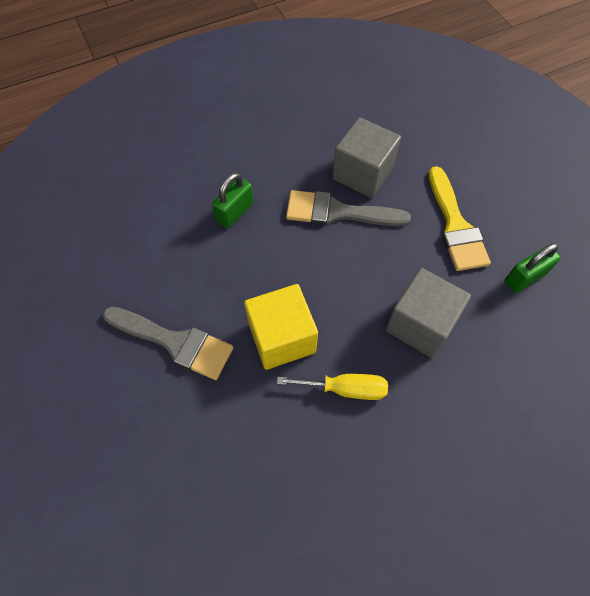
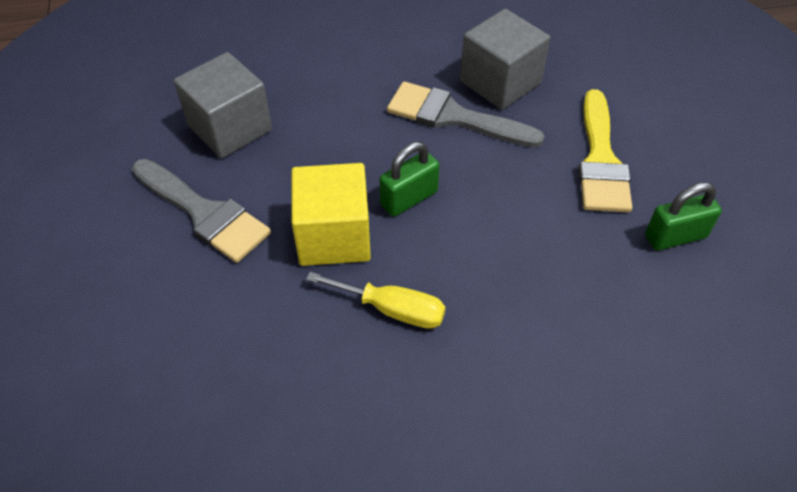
camera: 15 degrees right, 10 degrees down
green padlock [212,173,254,228] -> green padlock moved to [379,142,440,217]
grey cube [386,268,471,358] -> grey cube moved to [174,52,272,159]

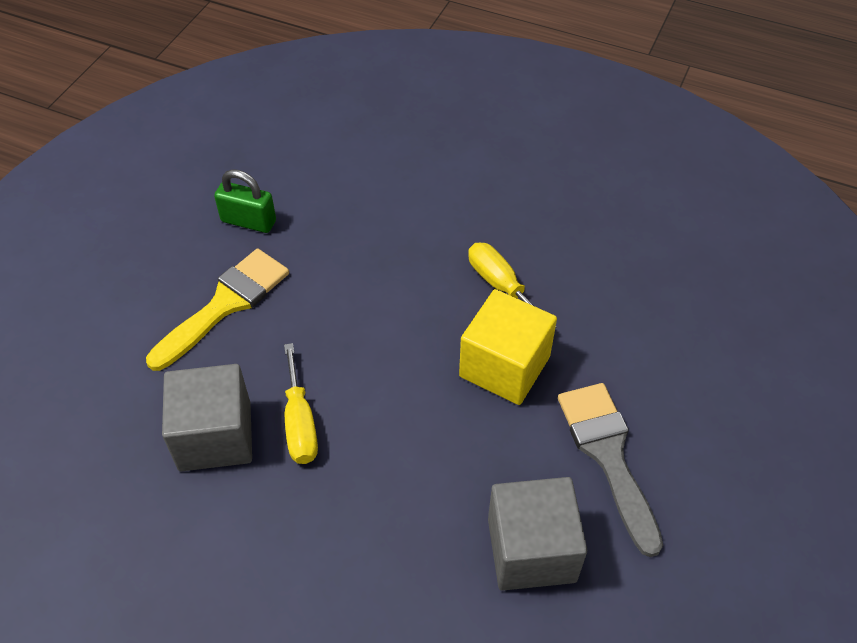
camera: 145 degrees left, 0 degrees up
green padlock [379,142,440,217] -> none
grey brush [387,82,545,147] -> yellow screwdriver [284,343,318,464]

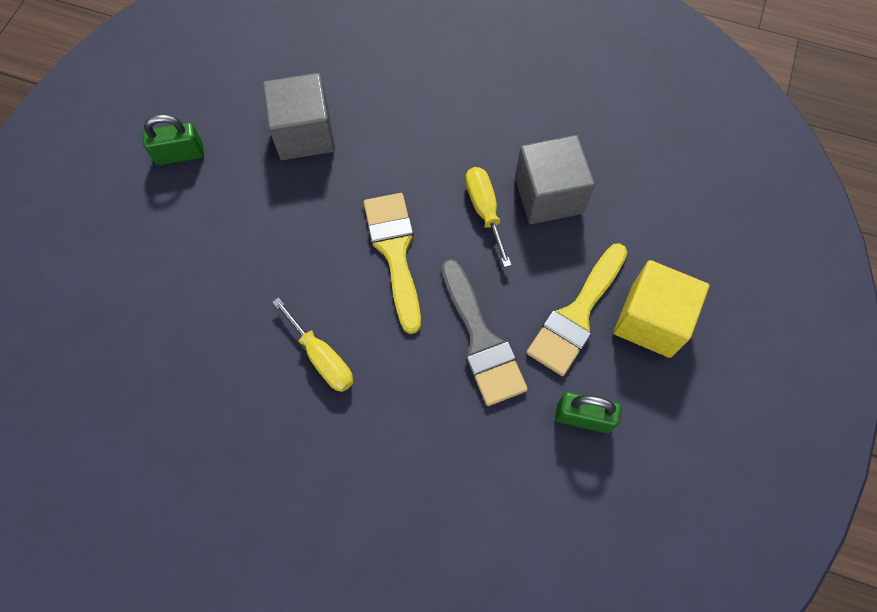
camera: 175 degrees right, 15 degrees up
yellow cube [459,289,557,405] -> yellow cube moved to [614,260,709,358]
grey brush [558,383,663,557] -> grey brush moved to [442,259,528,406]
none -> green padlock [142,114,204,165]
none -> yellow brush [364,193,421,334]

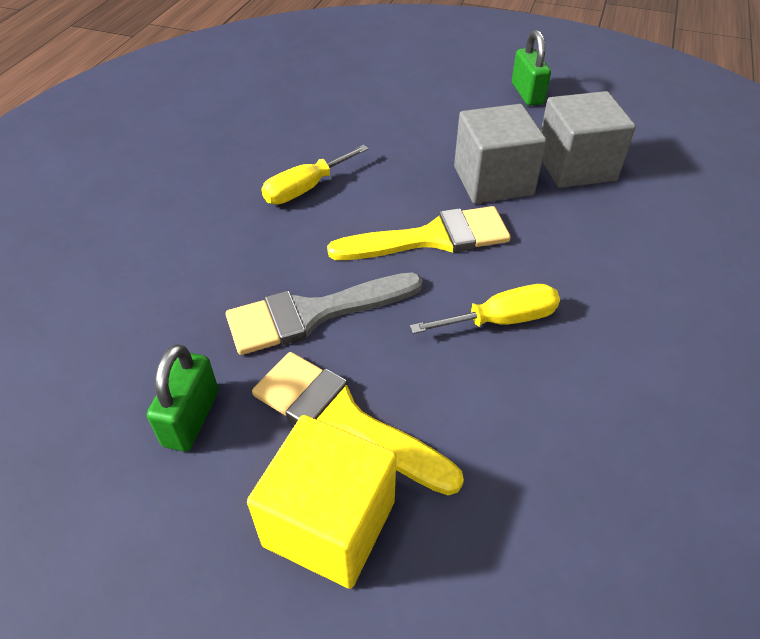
camera: 90 degrees right, 20 degrees down
grey cube [515,135,595,224] -> grey cube moved to [454,104,547,204]

